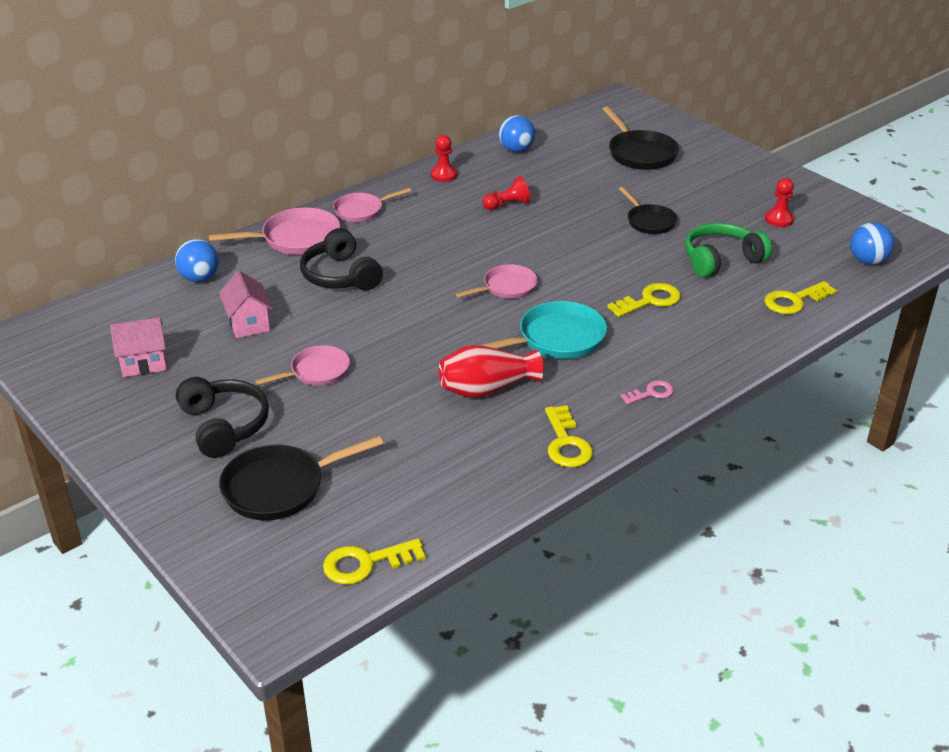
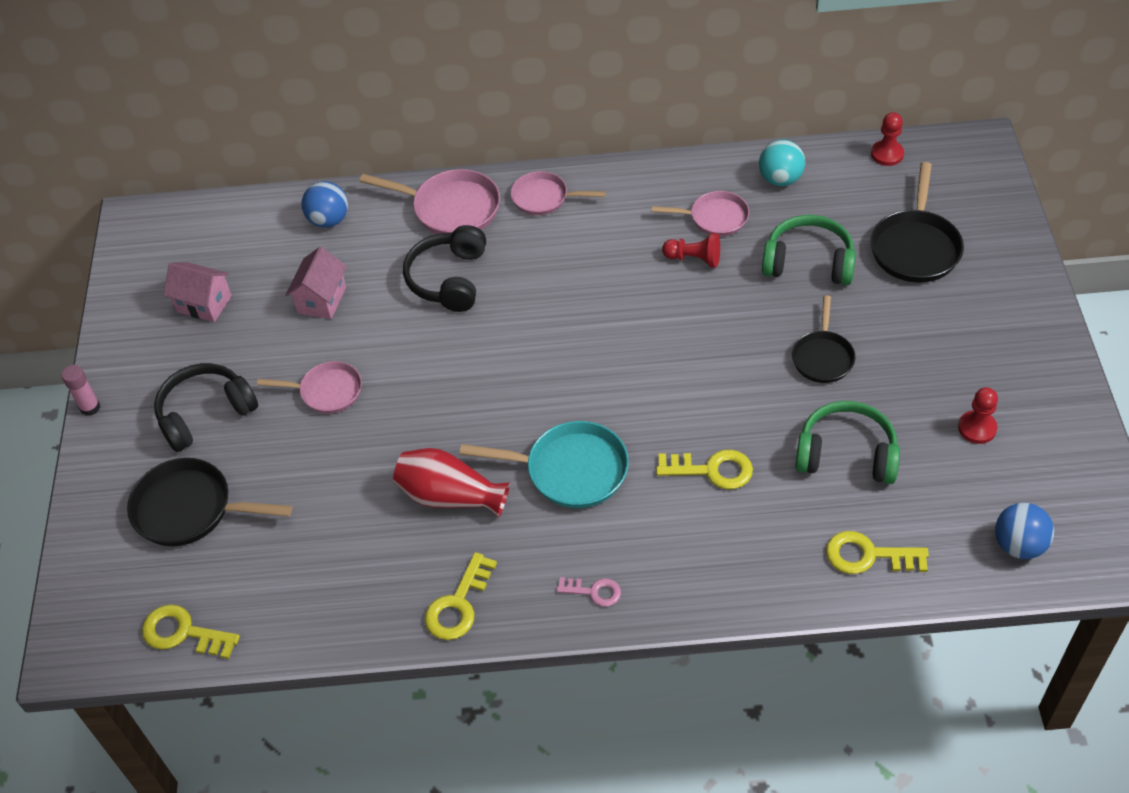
camera: 40 degrees right, 15 degrees up
black headphones [176,377,269,458] -> black headphones turned 135 degrees counterclockwise [154,363,258,452]
red pawn [431,135,457,182] -> red pawn moved to [871,112,904,166]
pink pan [456,264,538,299] -> pink pan moved to [652,191,749,236]
blue ball [499,115,535,152] -> turquoise ball [759,140,805,186]
none -> pink glue stick [61,365,100,416]
none -> green headphones [762,215,856,285]

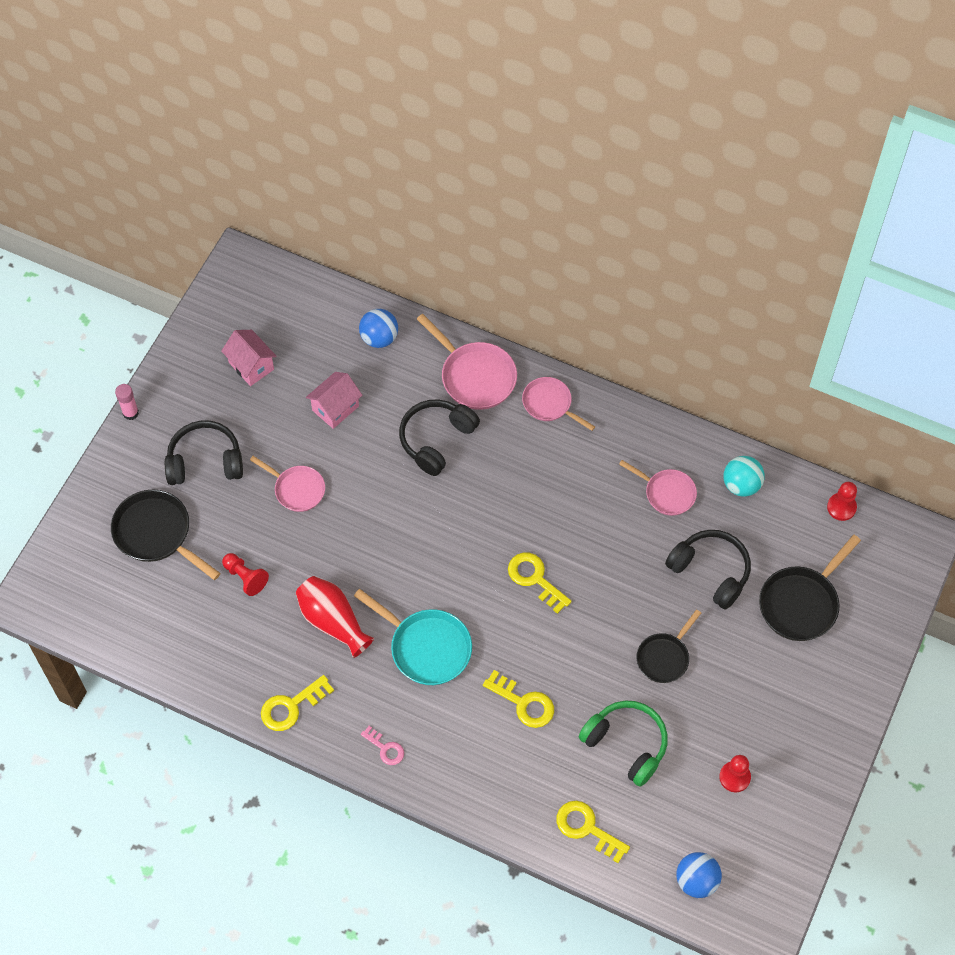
camera: 25 degrees right, 10 degrees up
yellow key [142,604,240,659] -> yellow key moved to [508,552,572,614]
red pawn [662,233,720,268] -> red pawn moved to [222,553,269,596]
green headphones [762,215,856,285] -> black headphones [665,530,751,610]

